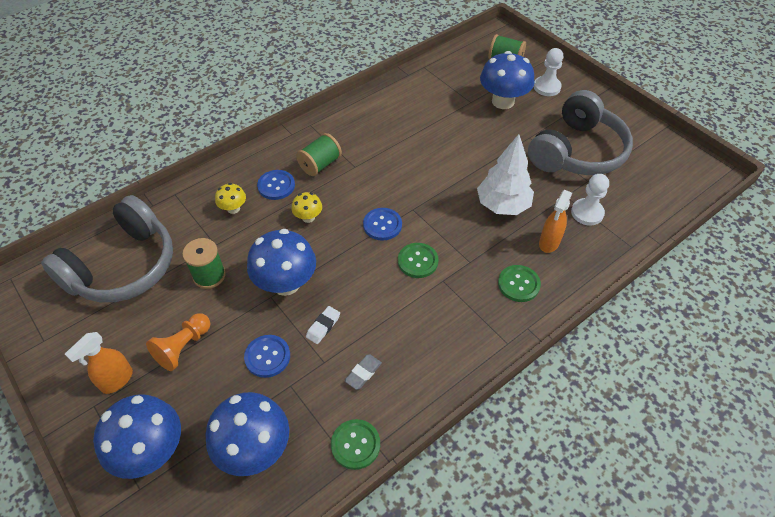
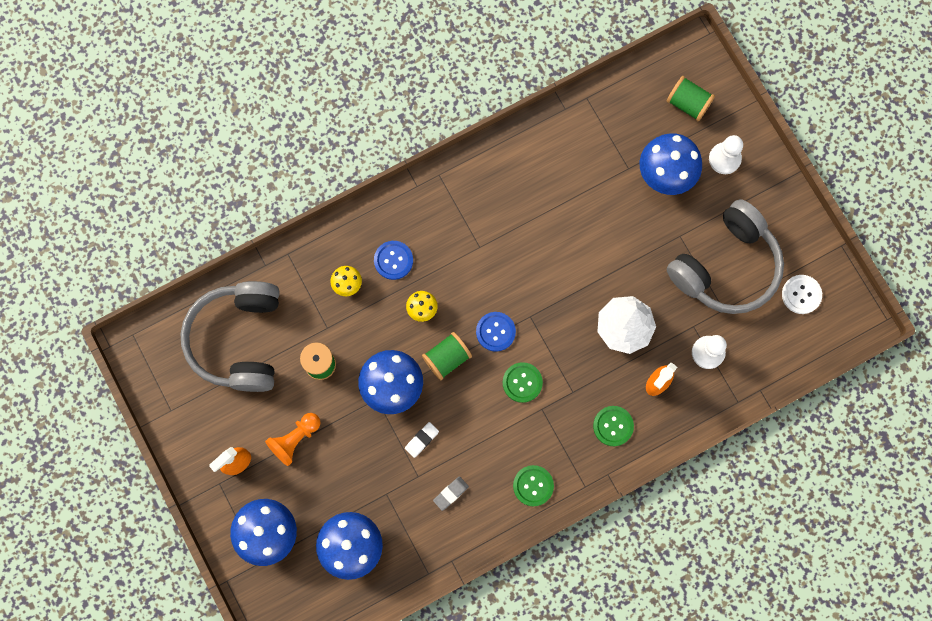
camera: 10 degrees right, 25 degrees up
grey headphones [41,195,173,302] -> grey headphones turned 135 degrees clockwise [181,281,280,392]
blue button [244,335,290,378] -> none
green spool [296,133,342,176] -> green spool moved to [422,332,472,380]
green button [331,419,380,470] -> green button moved to [513,465,554,506]
none -> white button [782,275,822,314]

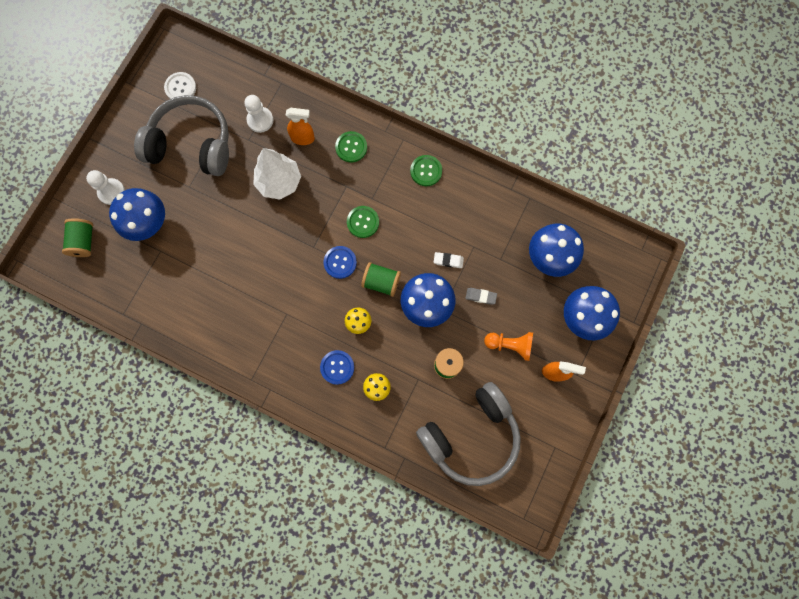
camera: 125 degrees left, 0 degrees up
grey eraser [433,477,469,511] -> grey eraser moved to [465,288,497,305]

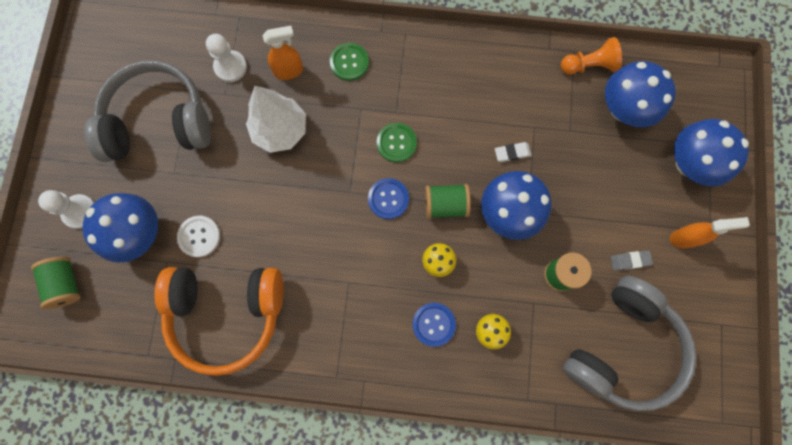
camera: 20 degrees left, 0 degrees up
white button [164,72,196,99] -> white button moved to [177,216,220,257]
green button [410,155,442,186] -> none
grey eraser [465,288,497,305] -> grey eraser moved to [610,250,653,271]
orange pawn [484,332,533,361] -> orange pawn moved to [561,37,622,75]
none -> orange headphones [154,267,284,376]

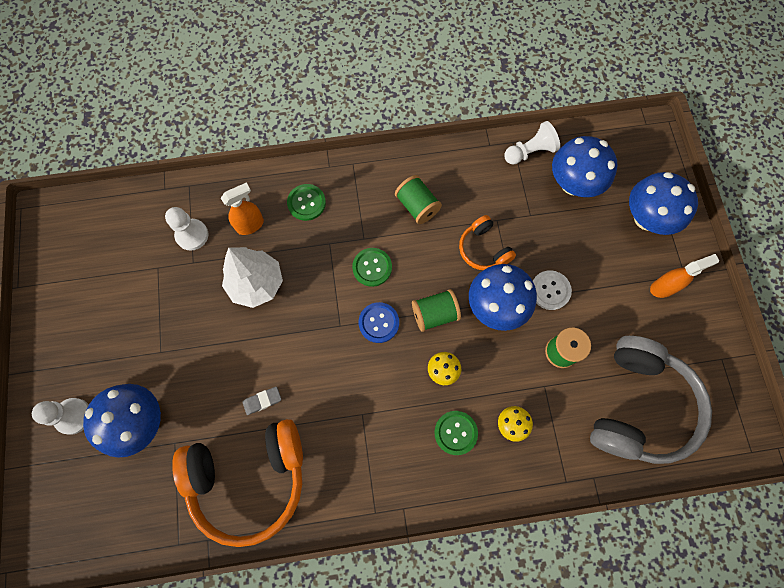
camera: 15 degrees left, 5 degrees down
green spool [31,257,81,309] -> green spool moved to [395,175,442,224]
grey headphones [84,61,211,162] -> none
white button [177,216,220,257] -> white button moved to [533,270,572,310]
blue button [413,303,456,347] -> green button [434,411,478,455]
white eraser [495,142,532,162] -> orange headphones [459,215,516,270]
orange pawn [561,37,622,75] -> white pawn [504,121,560,165]
grey eraser [610,250,653,271] -> grey eraser moved to [243,387,282,415]

